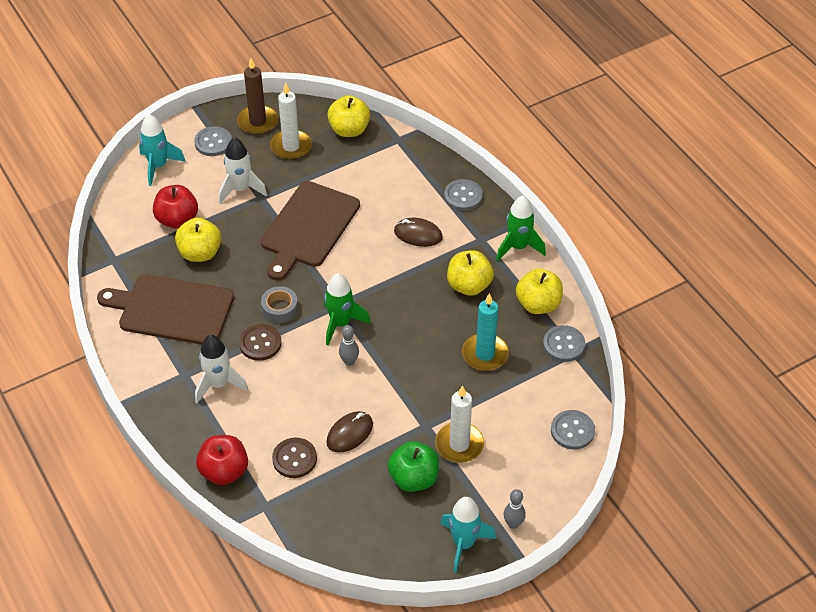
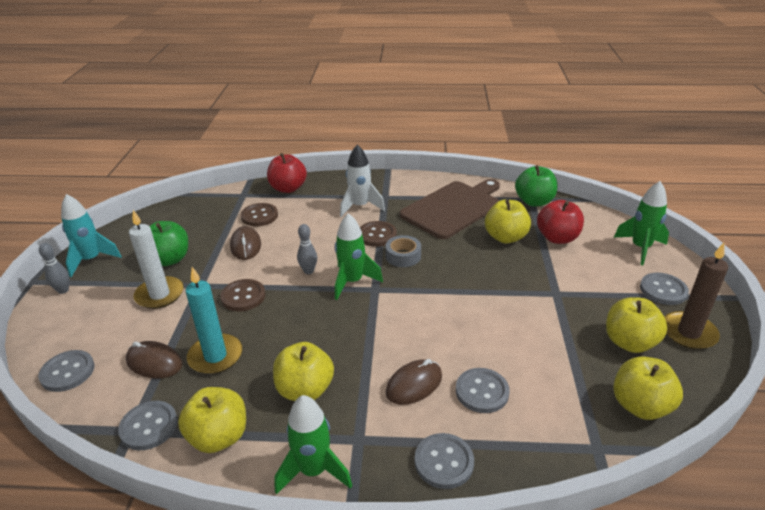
camera: 125 degrees right, 15 degrees down
turquoise rocket [139,114,185,186] -> green rocket [614,181,669,265]
white rocket [219,137,267,204] -> none
brown cutting board [261,181,360,280] -> none
white candle [270,82,312,160] -> yellow apple [606,297,667,353]
none -> brown mouse [126,341,183,379]
none -> brown button [220,279,266,311]
none -> grey button [456,368,510,413]
none -> green apple [515,165,557,206]

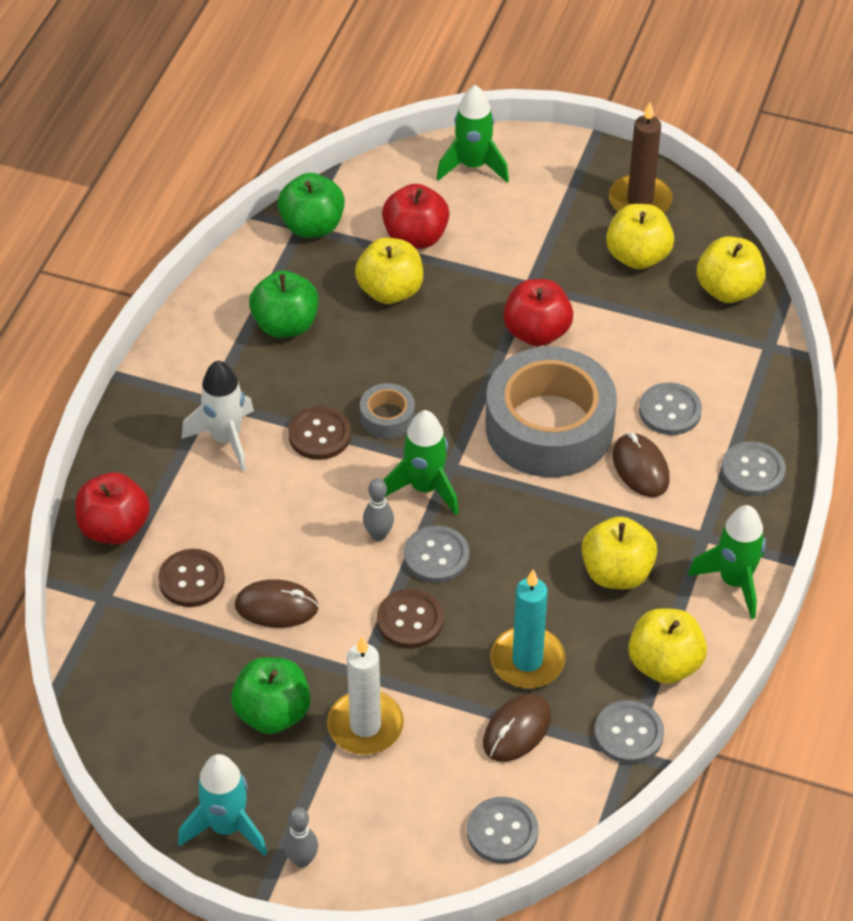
camera: 75 degrees left, 15 degrees up
brown cutting board [400,179,500,239] -> green apple [249,271,319,338]
grey button [640,273,689,305] -> grey button moved to [404,525,469,583]
none -> grey tape [485,347,617,477]
none -> red apple [503,279,573,346]

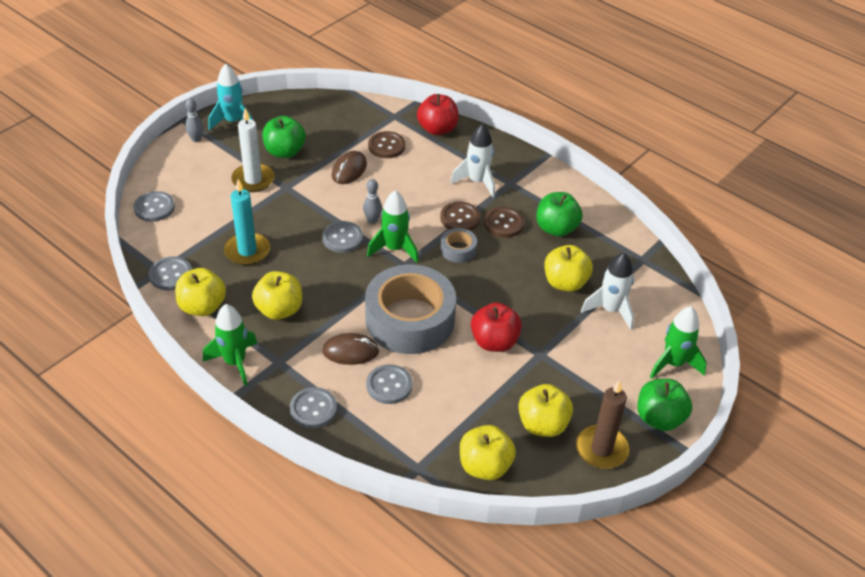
camera: 110 degrees right, 5 degrees down
green apple [278,173,345,238] -> green apple moved to [637,379,692,431]
brown button [377,589,444,648] -> brown button moved to [484,207,524,238]
red apple [382,184,449,249] -> white rocket [581,253,634,330]
brown mouse [483,694,551,762] -> none

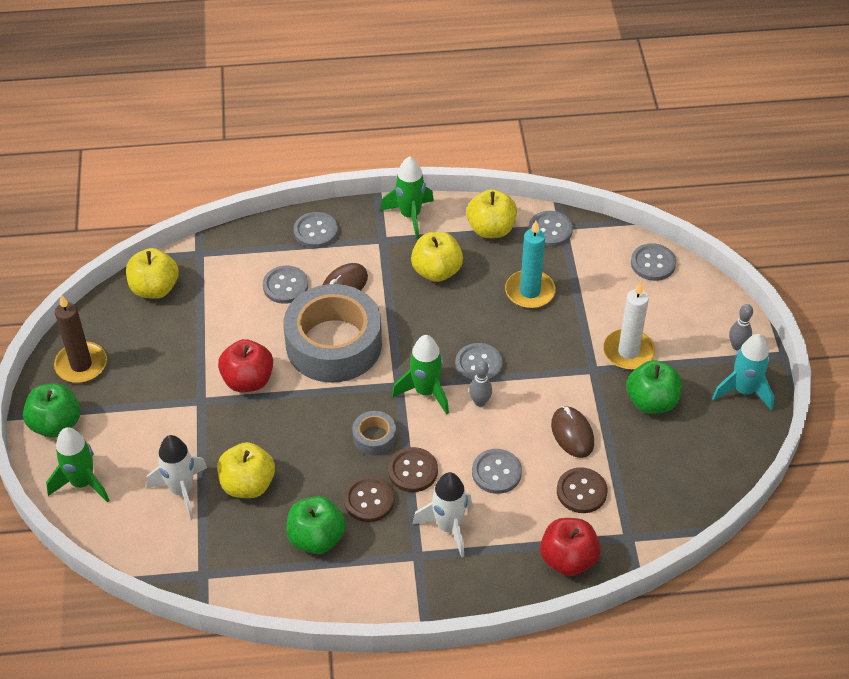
camera: 135 degrees right, 5 degrees up
yellow apple [518,384,573,437] -> none
none -> grey button [472,449,522,494]

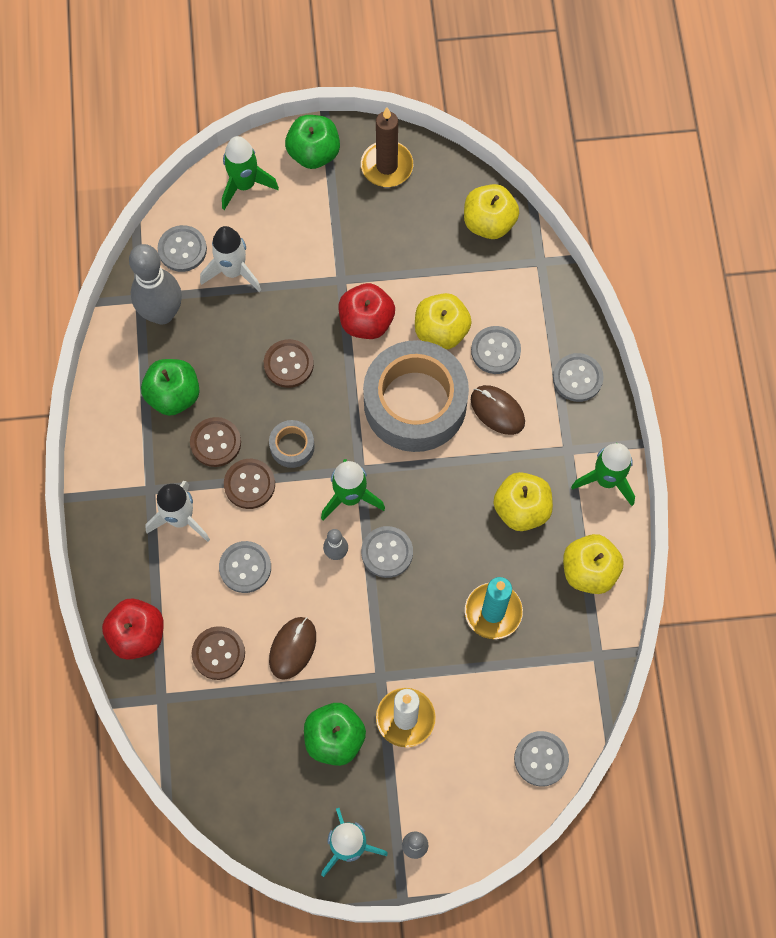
camera: 90 degrees right, 20 degrees up
yellow apple [217,442,275,498] -> yellow apple moved to [415,293,472,349]
grey button [528,211,573,247] -> grey button moved to [158,225,207,272]
brown mouse [551,406,594,458] -> brown mouse turned 45 degrees counterclockwise [269,617,316,680]
none -> grey bowling pin [129,244,182,324]
none -> brown button [264,339,314,388]

